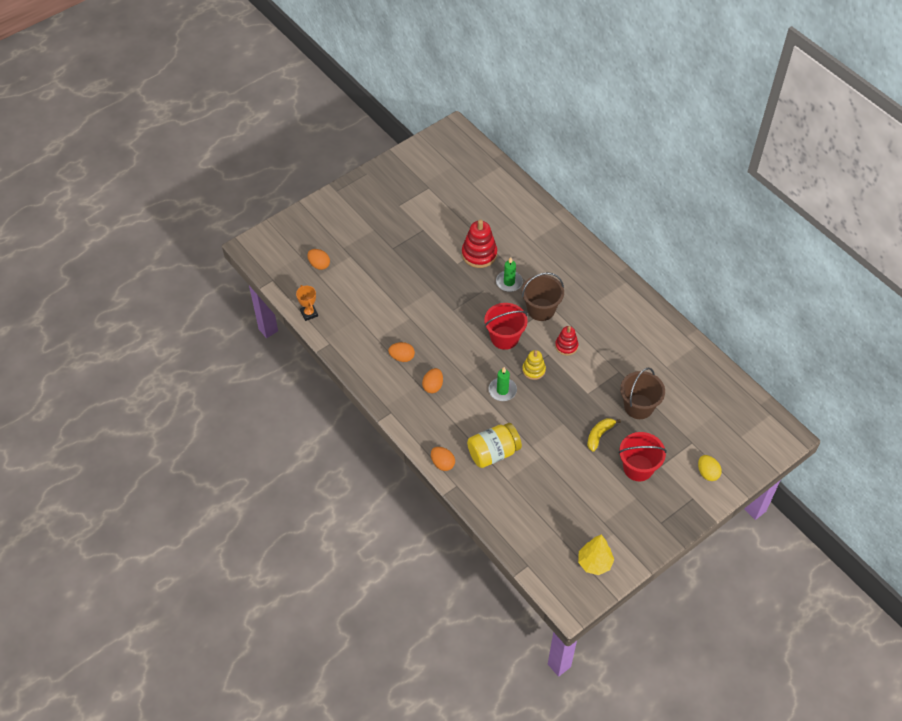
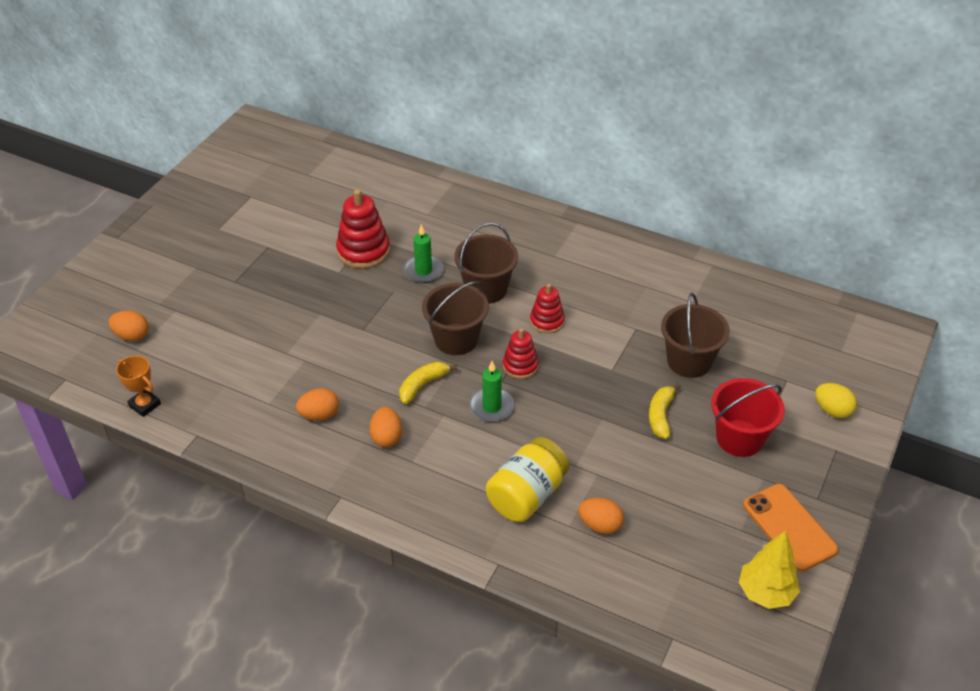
camera: 25 degrees left, 10 degrees down
orange egg [431,447,455,471] -> orange egg moved to [578,498,624,534]
red bucket [484,303,528,350] -> brown bucket [422,281,489,355]
yellow stacking toy [522,350,546,380] -> red stacking toy [503,328,539,379]
none -> yellow banana [399,361,458,404]
none -> orange phone [743,484,838,572]

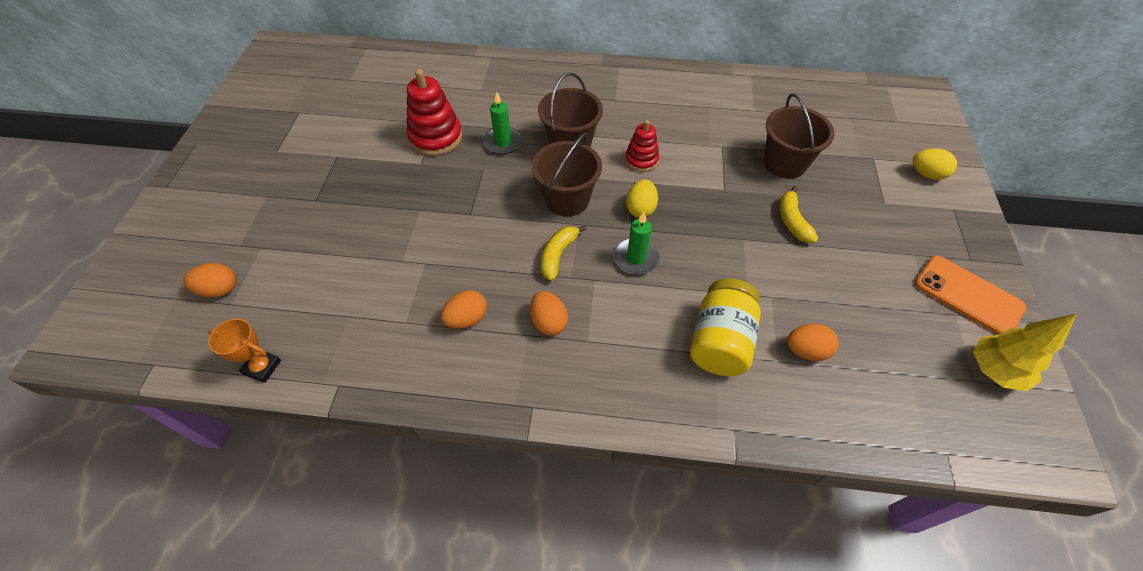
camera: 20 degrees left, 10 degrees up
red stacking toy [503,328,539,379] -> yellow egg [626,179,658,218]
red bucket [711,378,785,457] -> none

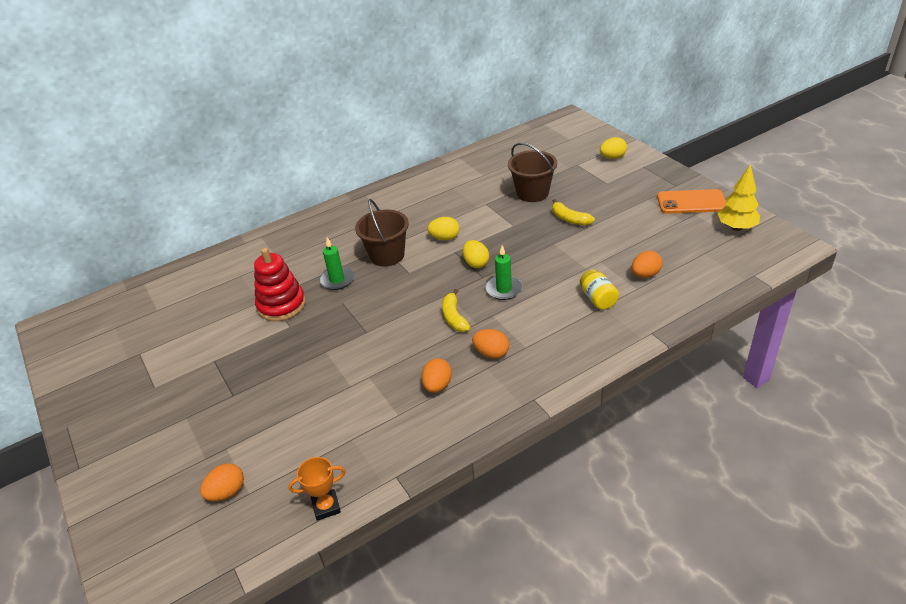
camera: 35 degrees left, 15 degrees down
brown bucket [532,133,602,217] -> none
red stacking toy [625,120,659,172] -> yellow egg [428,217,460,240]
yellow jar [690,278,761,376] -> yellow jar [580,269,619,310], size x0.62

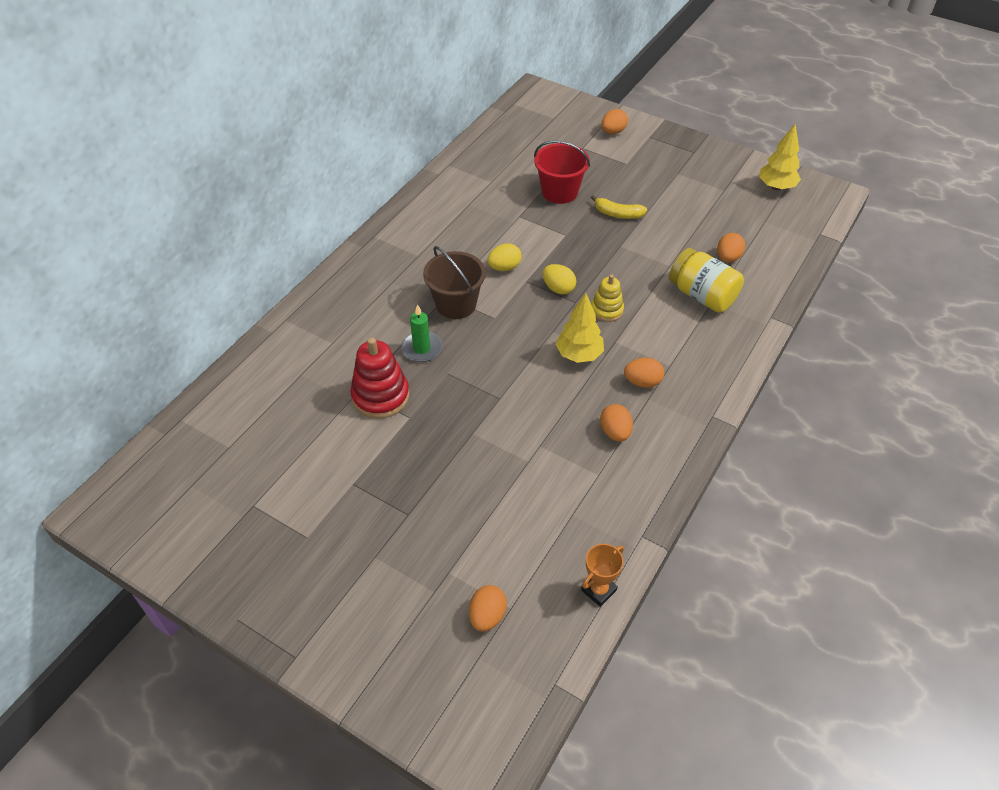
camera: 30 degrees left, 10 degrees up
yellow banana [442,289,471,332] -> yellow tree [556,293,604,363]
green candle [486,245,522,300] -> yellow stacking toy [591,274,624,322]
brown bucket [508,143,557,202] -> red bucket [534,140,590,204]
yellow jar [580,269,619,310] -> yellow jar [669,248,744,313], size x1.61
yellow egg [600,137,627,159] -> orange egg [601,109,628,134]
orange phone [657,189,727,214] -> none

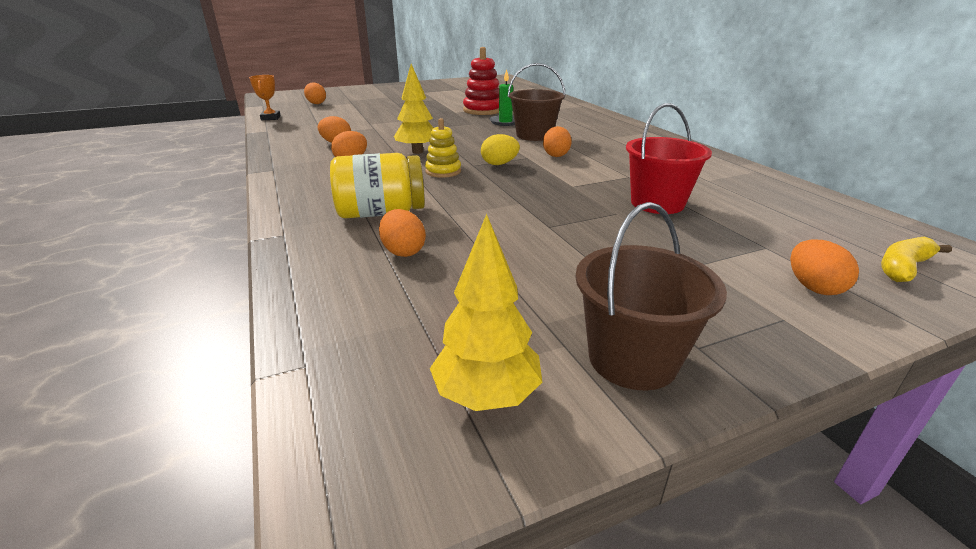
camera: 125 degrees right, 20 degrees down
yellow egg [487,243,522,271] -> orange egg [543,126,572,157]
yellow banana [591,195,647,219] -> yellow banana moved to [881,237,952,282]
none -> brown bucket [575,202,727,390]

